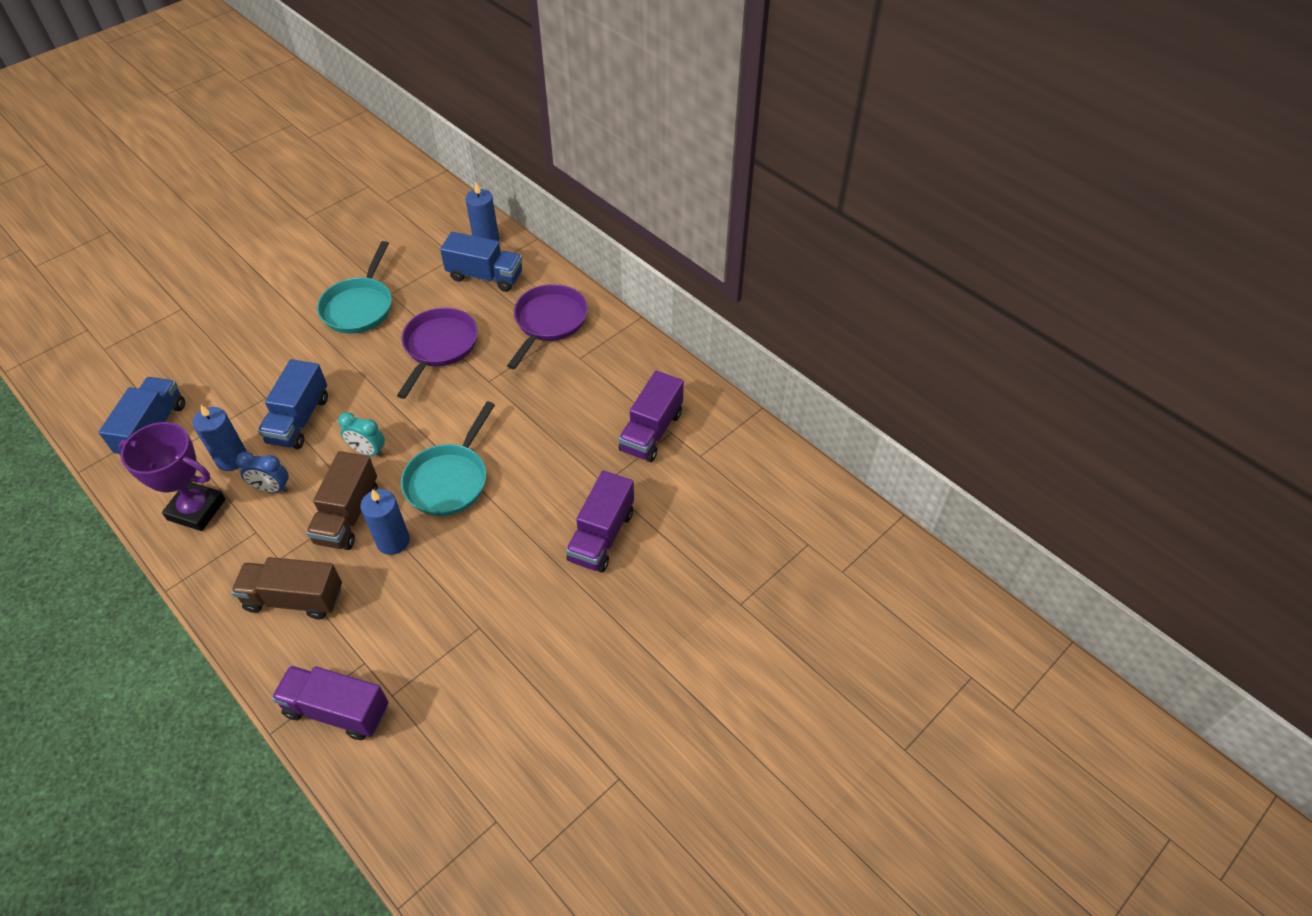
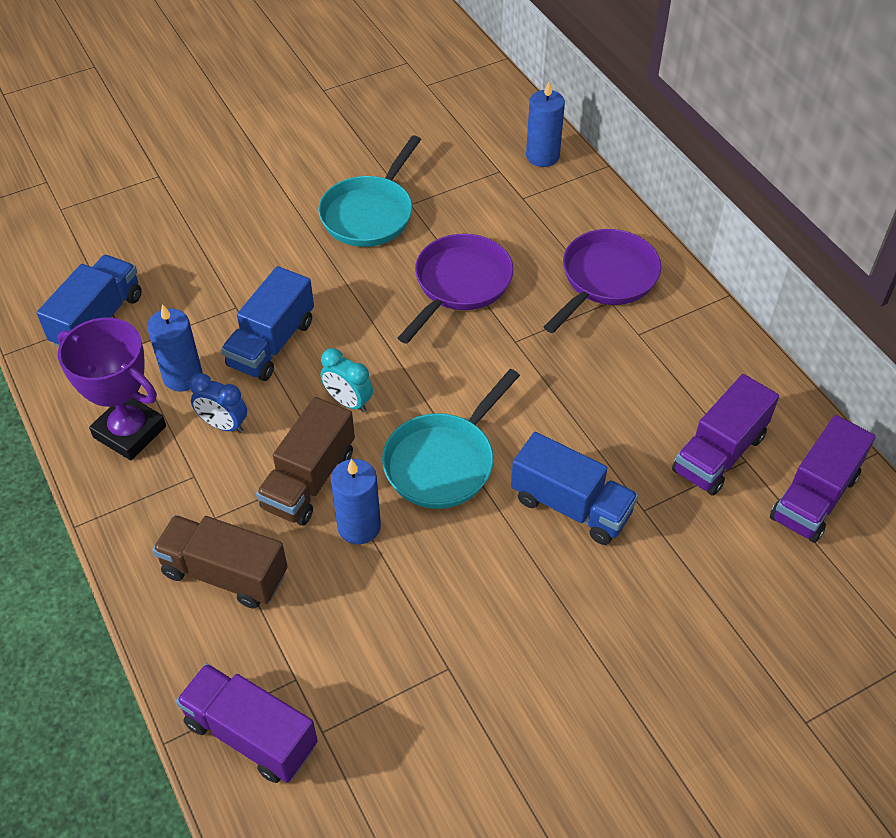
camera: 15 degrees right, 0 degrees up
blue truck [440,232,522,292] -> blue truck moved to [511,432,638,545]
purple truck [566,471,634,572] -> purple truck moved to [770,415,876,543]

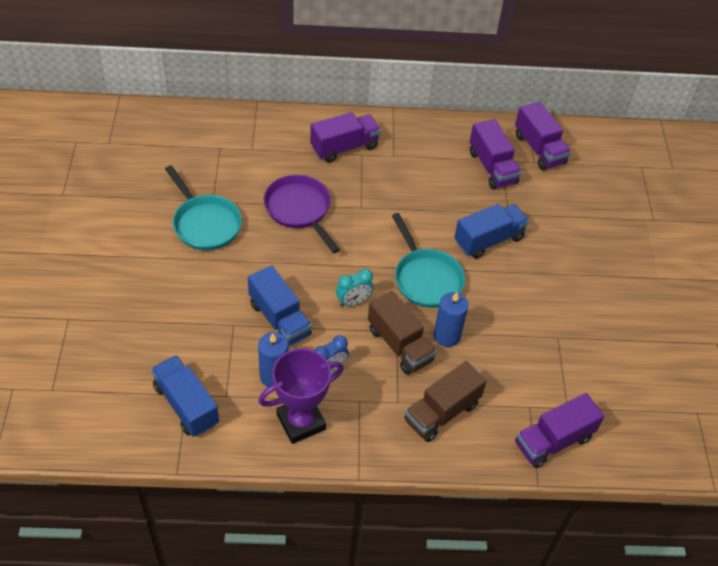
camera: 65 degrees left, 0 degrees up
blue candle [526,81,565,167] -> none
purple pan [544,229,661,333] -> purple truck [310,112,381,163]

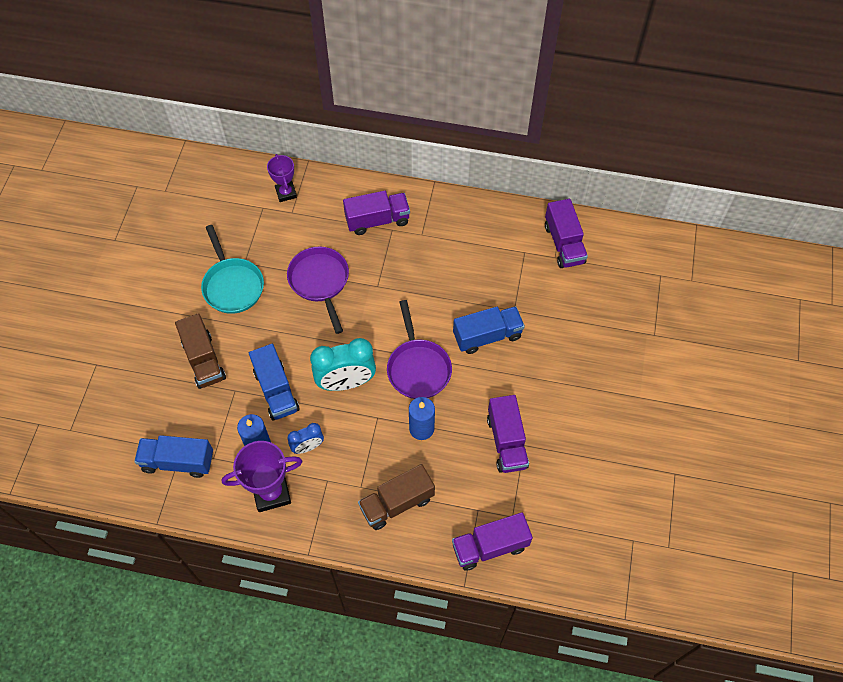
camera: 15 degrees right, 10 degrees up
blue truck [151,355,219,437] -> blue truck turned 60 degrees counterclockwise [134,435,213,478]
turquoise clock [336,269,373,307] -> turquoise clock [310,338,376,391], size x1.83
brown truck [368,291,437,375] -> brown truck moved to [175,313,226,389]
turquoise pan [392,213,465,308] -> purple pan [387,300,452,399]
purple truck [470,119,522,190] -> purple truck moved to [487,395,529,473]
none -> purple trophy [267,154,297,202]

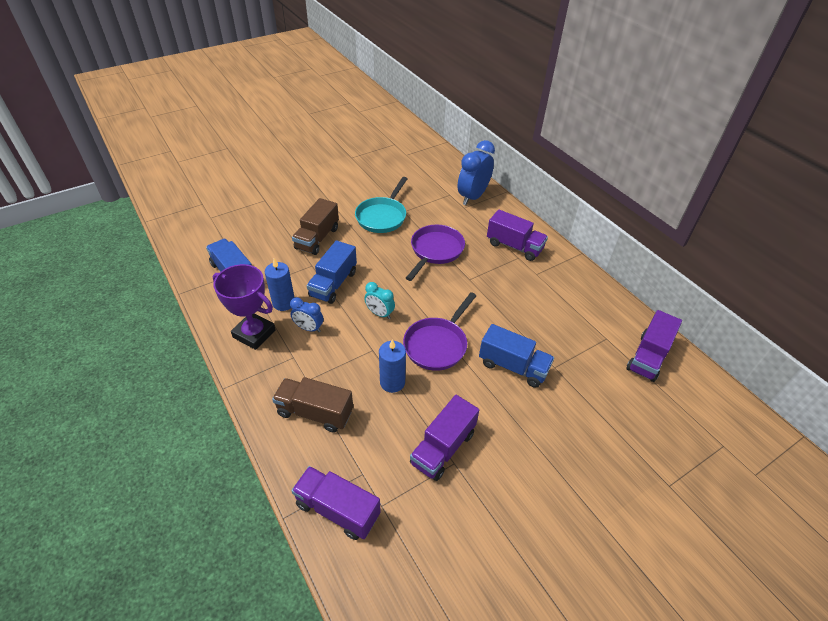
camera: 45 degrees right, 15 degrees down
purple trophy [267,154,297,202] -> blue clock [458,140,495,205]
turquoise clock [310,338,376,391] -> turquoise clock [364,282,395,319], size x0.55

